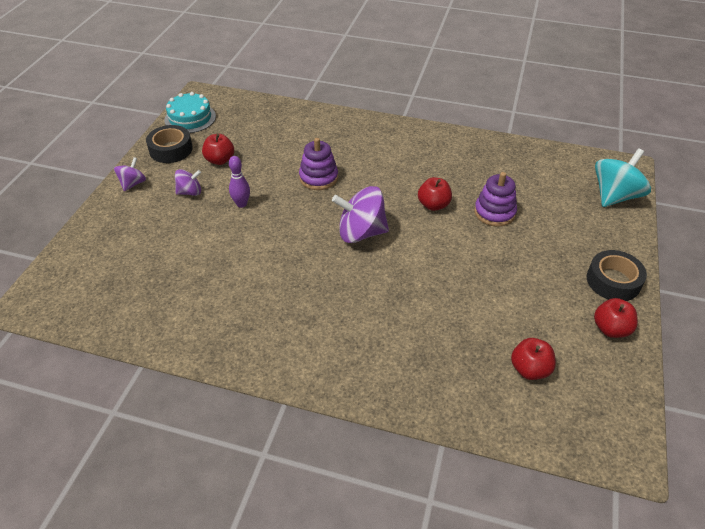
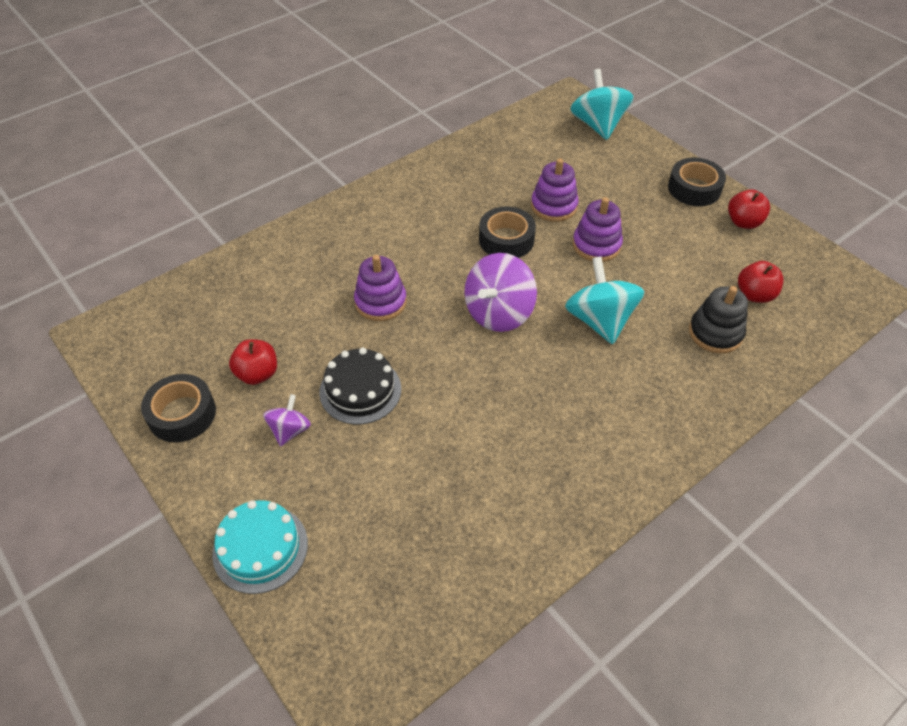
camera: 55 degrees left, 5 degrees up
purple spinning top [114,157,146,191] -> none
turquoise cake [164,92,216,133] -> turquoise cake moved to [212,500,308,594]
purple bowling pin [229,156,250,208] -> black cake [319,348,401,425]
red apple [418,177,452,211] -> black tape [479,206,536,258]
none -> turquoise spinning top [565,257,645,344]
none -> purple stacking toy [573,197,623,262]
none -> black stacking toy [689,286,748,354]

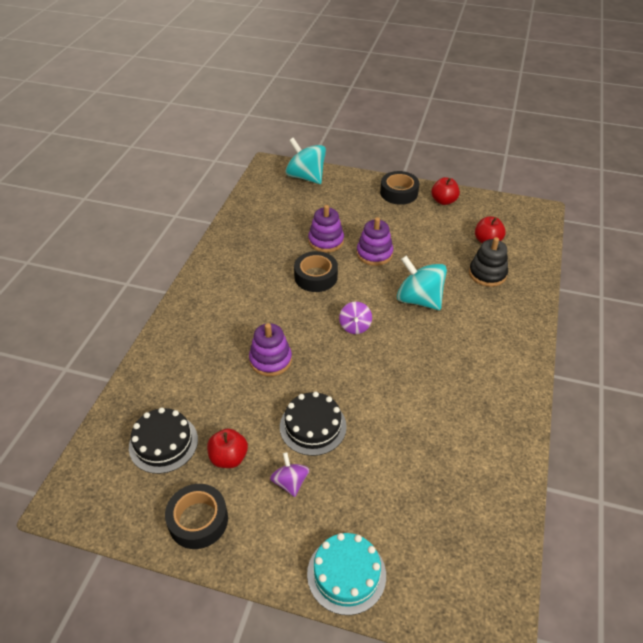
camera: 35 degrees left, 5 degrees down
purple spinning top [464,253,537,332] -> purple spinning top [339,302,372,334], size x0.55
none -> black cake [129,407,198,474]

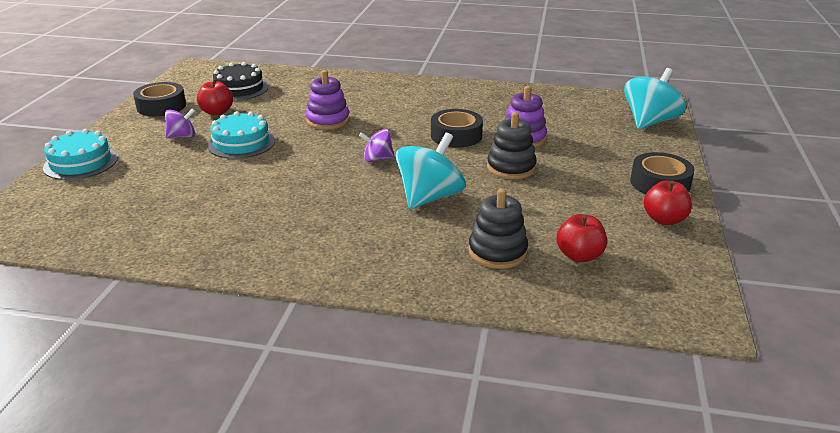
camera: 85 degrees right, 15 degrees down
black cake [280,391,347,456] -> turquoise cake [207,111,275,159]
purple stacking toy [357,217,393,266] -> black stacking toy [487,112,537,179]

